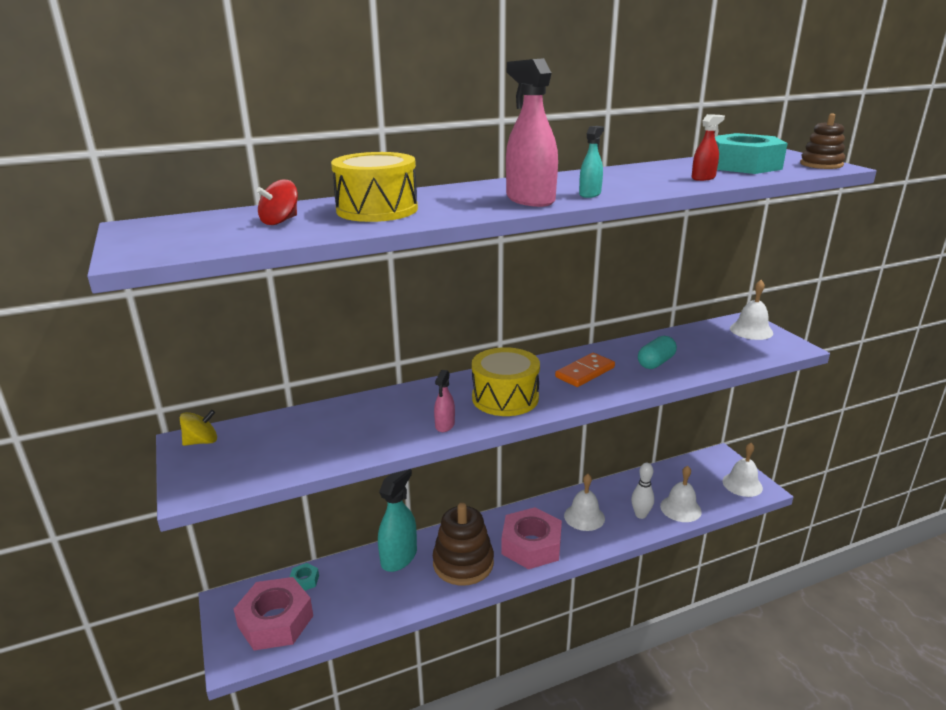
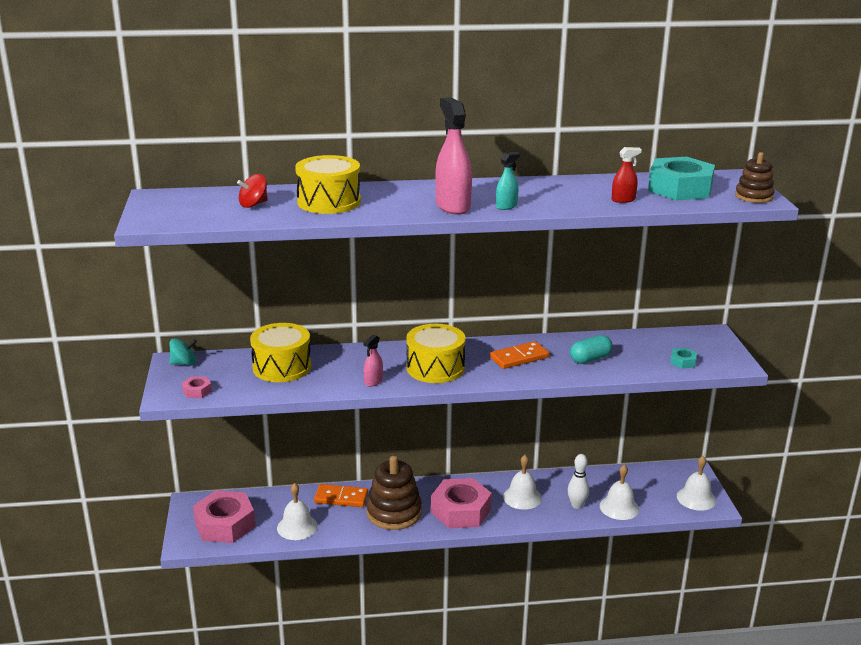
camera: 15 degrees right, 0 degrees up
yellow spinning top [180,410,217,446] -> turquoise spinning top [169,338,197,366]
turquoise nut [290,563,319,591] -> turquoise nut moved to [670,348,697,369]
turquoise spray bottle [378,469,417,572] -> orange domino [314,484,368,507]
white bell [730,280,773,340] -> white bell moved to [277,483,318,540]
none -> pink nut [182,376,212,398]
none -> yellow drum [250,323,311,382]

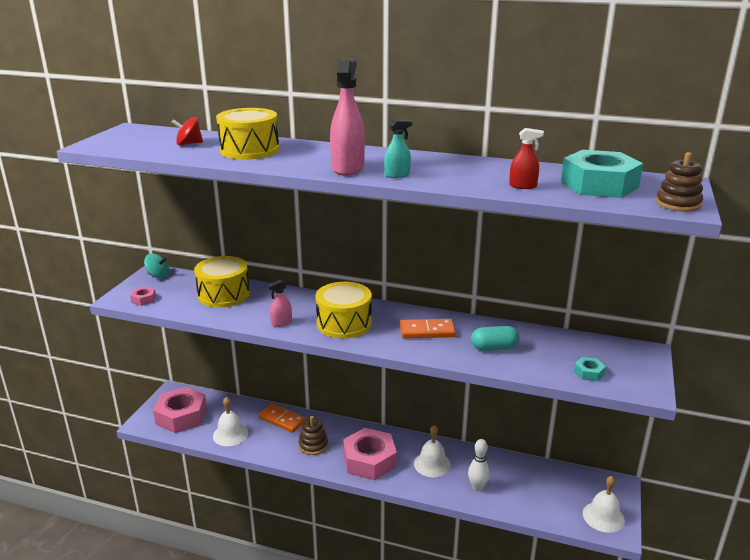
camera: 25 degrees right, 0 degrees up
brown stacking toy [366,456,422,530] -> brown stacking toy [298,416,328,455], size x0.59
white bell [600,465,639,520] -> none

